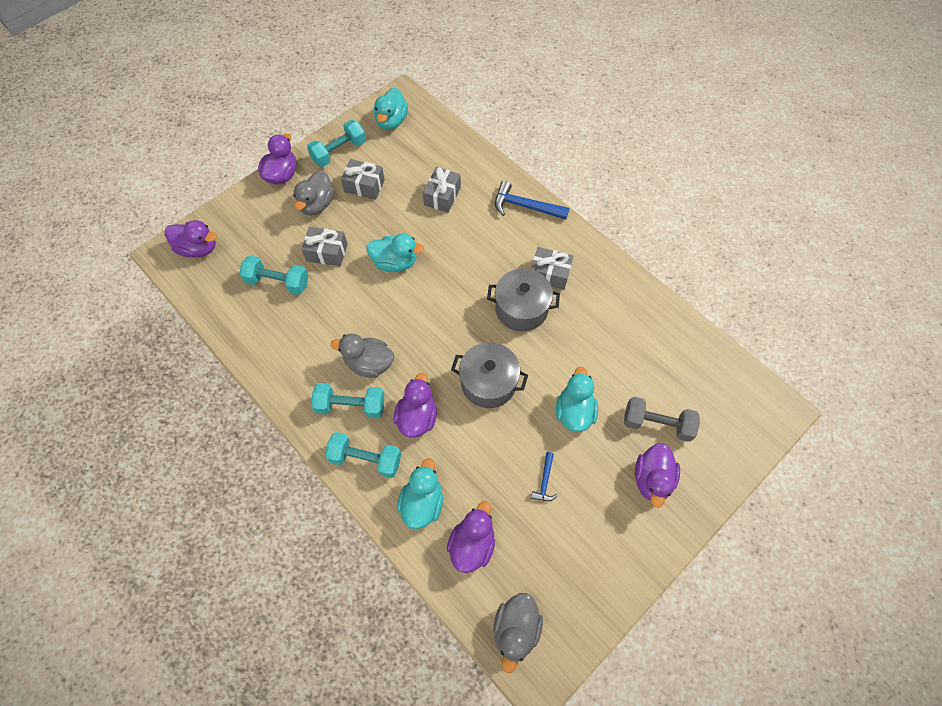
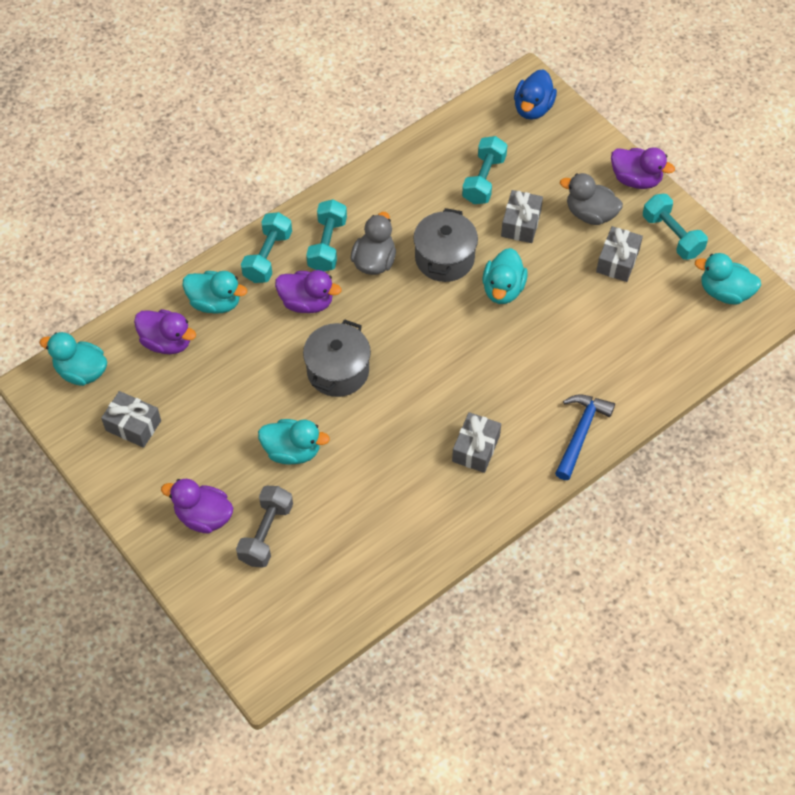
camera: 95 degrees right, 5 degrees down
purple duck [165,220,217,258] -> blue duck [514,69,557,120]
grey gift [423,167,461,213] -> grey gift moved to [101,391,161,448]
grey pot [487,268,560,331] -> grey pot moved to [413,208,478,282]
grey duck [493,593,543,673] -> turquoise duck [40,332,107,386]
blue hammer [531,452,558,501] -> none

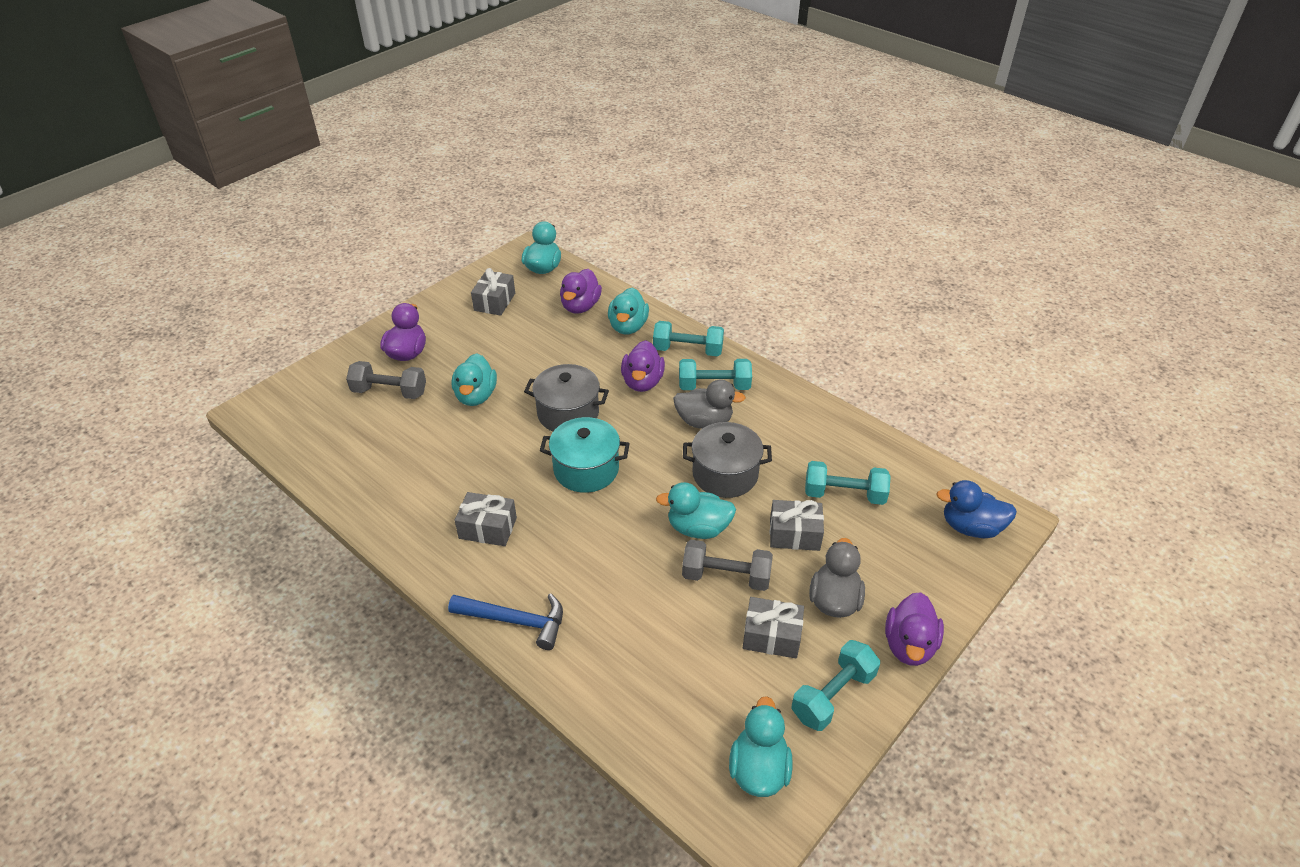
camera: 80 degrees right, 15 degrees down
none -> turquoise pot [540,417,630,493]
none -> grey dumbbell [682,540,773,591]

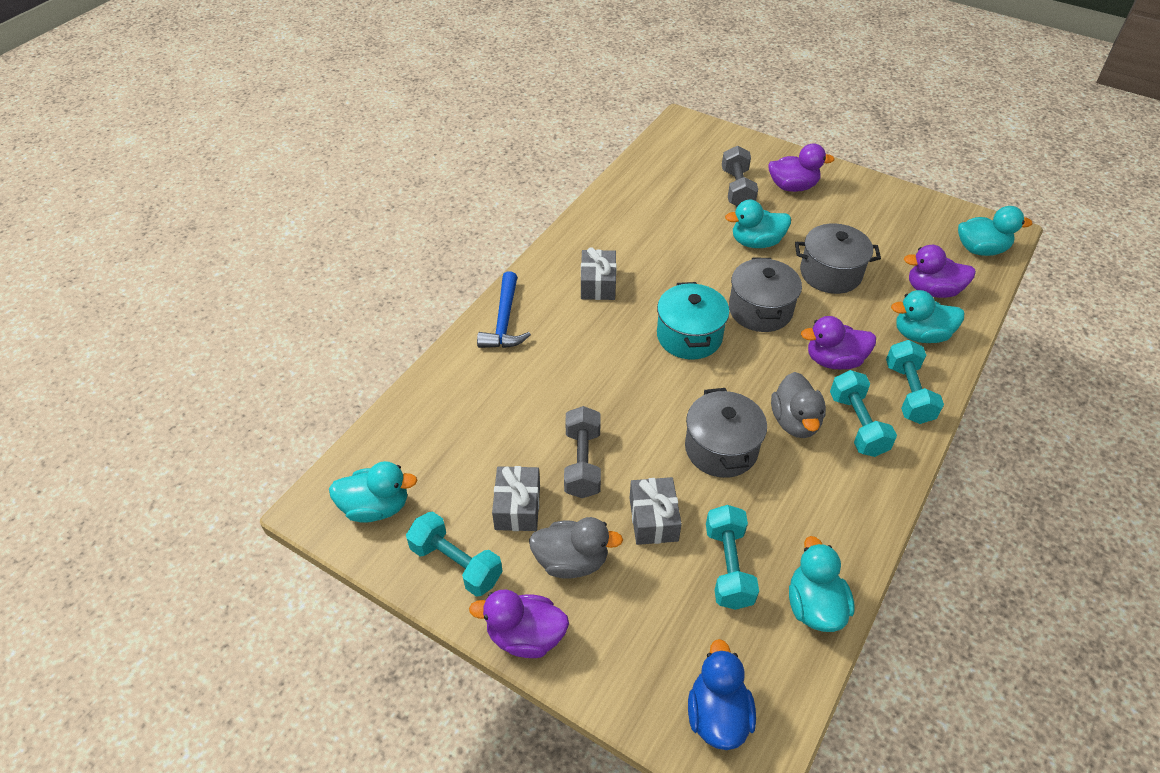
camera: 80 degrees right, 5 degrees up
grey gift [471,268,515,316] -> none
turquoise duck [656,482,736,539] -> turquoise duck moved to [789,536,855,632]
none -> grey pot [795,223,881,294]

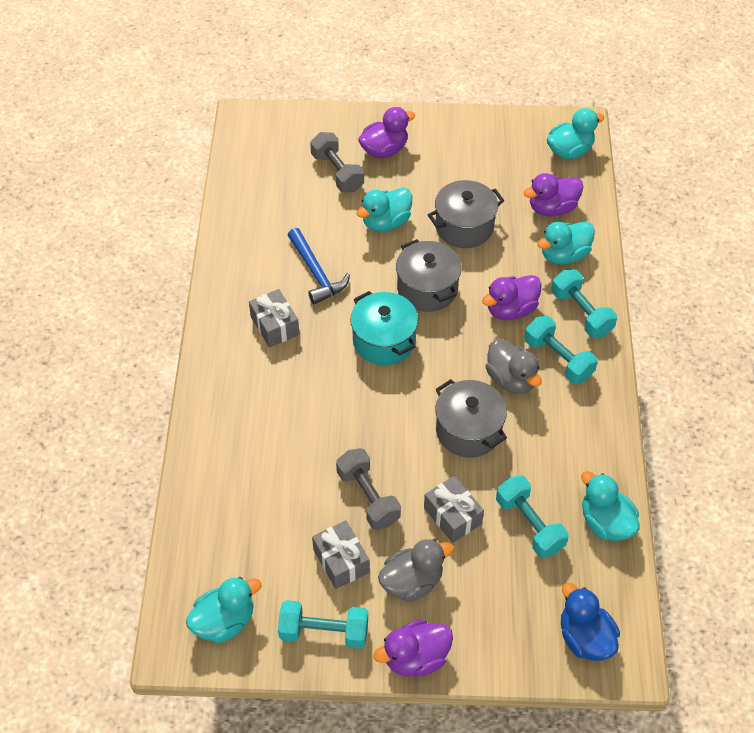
camera: 30 degrees left, 5 degrees up
blue hammer [477,271,531,348] -> blue hammer moved to [287,228,350,304]

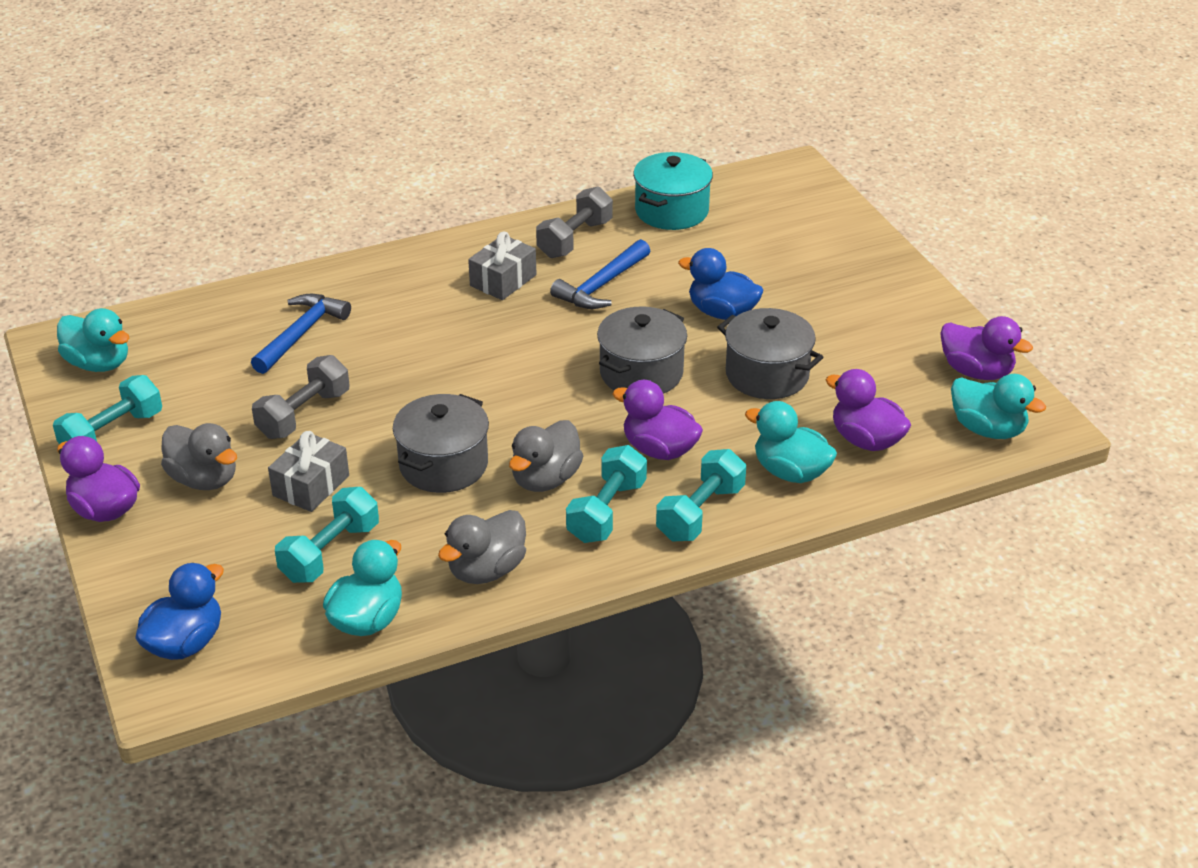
camera: 65 degrees right, 15 degrees down
turquoise dumbbell [278,600,368,649] -> turquoise dumbbell turned 60 degrees clockwise [53,375,162,444]
grey dumbbell [310,132,364,192] -> grey dumbbell moved to [536,186,613,258]
grey gift [312,520,369,589] -> none
turquoise pot [350,291,418,365] -> turquoise pot moved to [633,152,713,230]
turquoise duck [356,187,412,232] -> blue duck [678,248,763,320]
purple duck [358,107,415,158] -> purple duck moved to [940,316,1033,380]
none -> blue hammer [251,294,351,374]
none -> grey duck [438,510,526,584]

